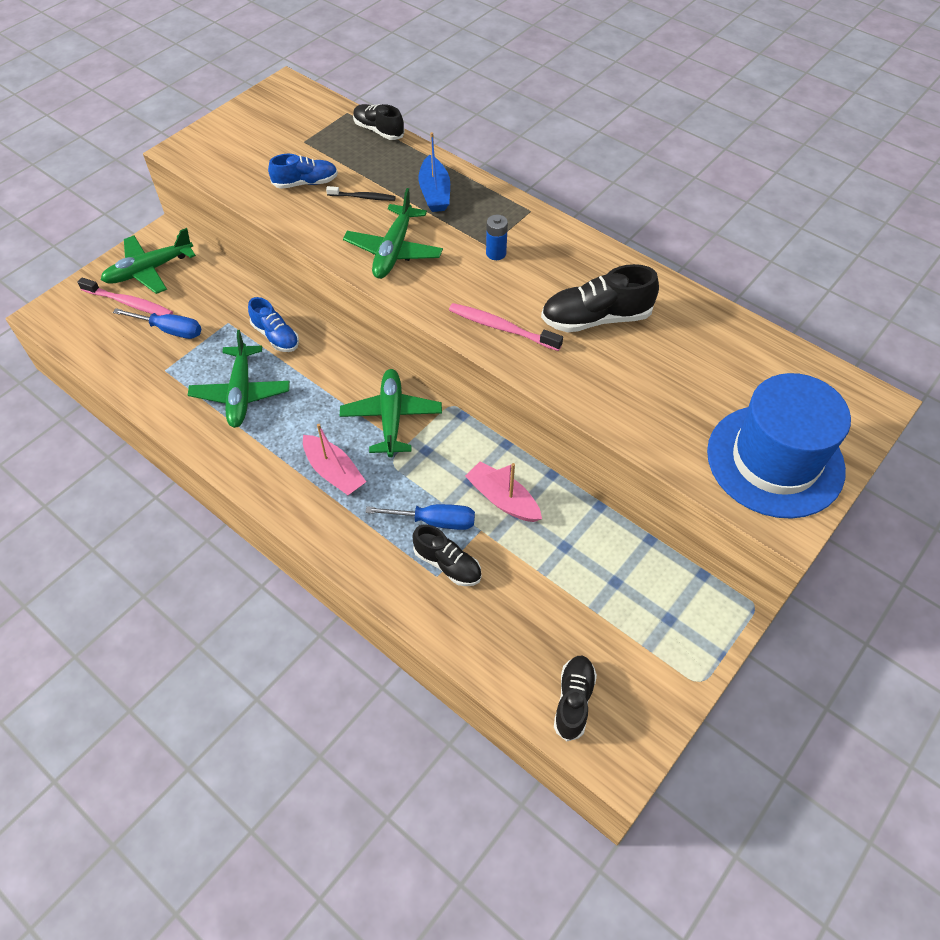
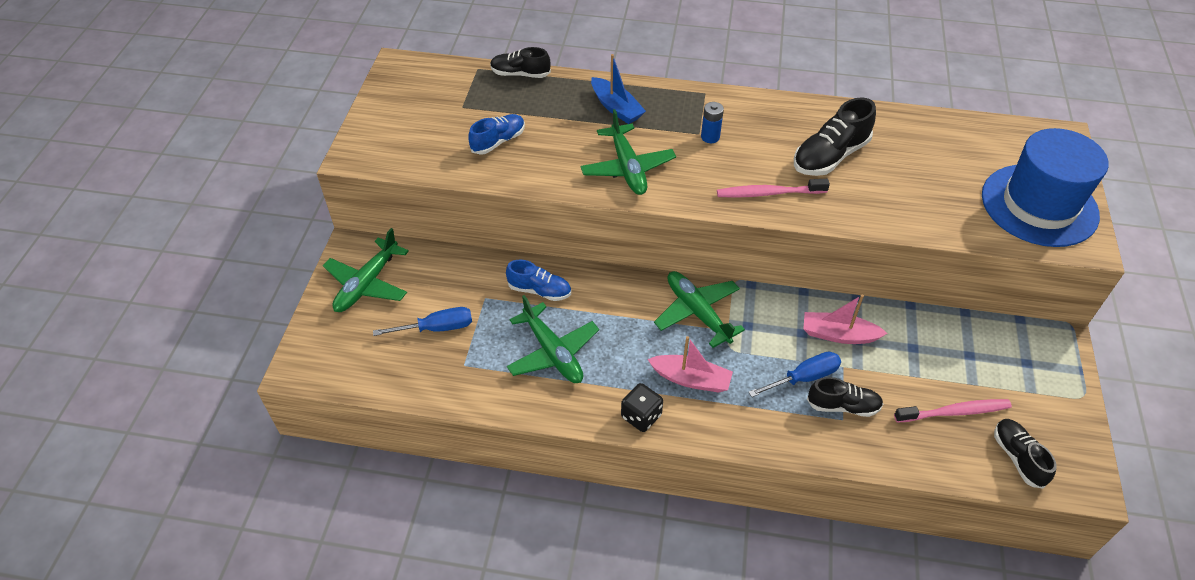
camera: 30 degrees left, 5 degrees down
pink toothbrush [77,278,173,316] -> pink toothbrush moved to [894,399,1012,423]
black toothbrush [326,186,396,201] -> none
none -> black dice [621,383,663,432]

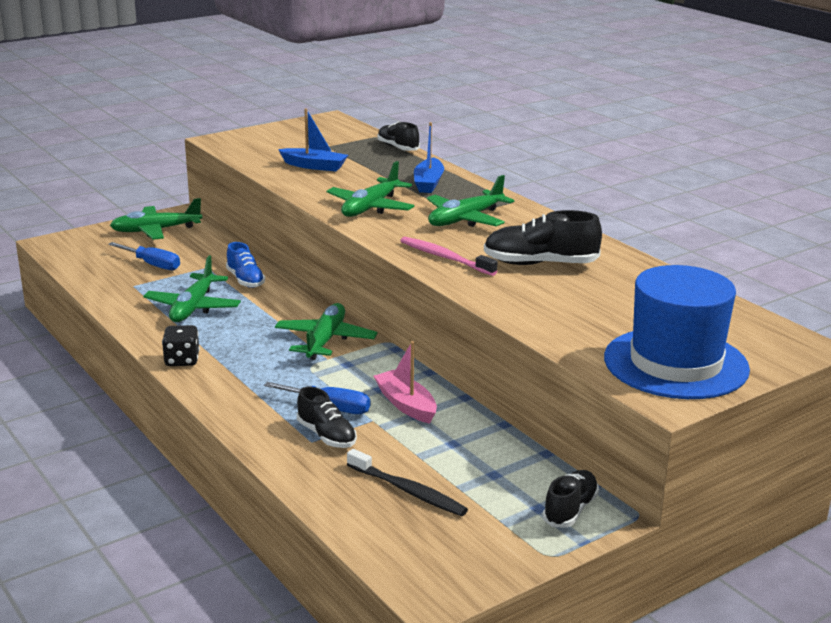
camera: 45 degrees right, 25 degrees down
blue shoe [468,114,525,155] -> blue boat [278,109,348,171]
pink boat [647,336,733,393] -> none
blue battery [701,102,724,143] -> green plane [427,175,514,227]
pink toothbrush [894,399,1012,423] -> black toothbrush [347,449,468,516]
black shoe [994,419,1057,489] -> black shoe moved to [542,470,599,527]

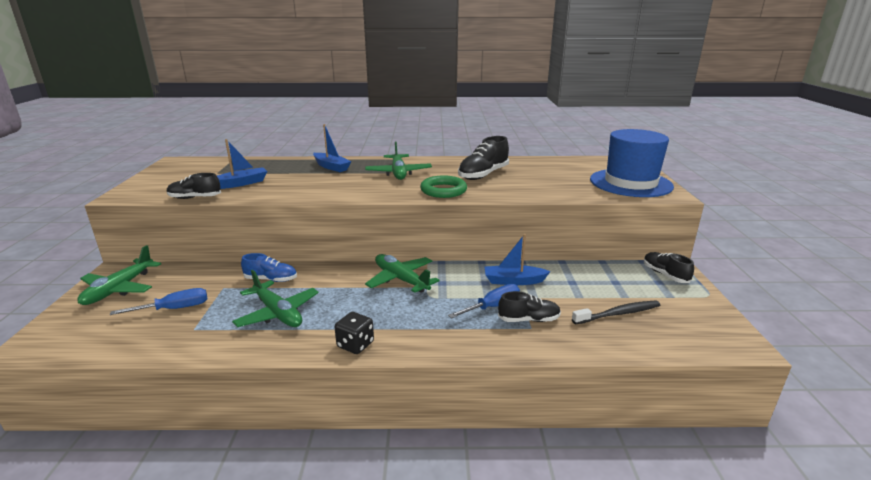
camera: 55 degrees left, 0 degrees up
green plane [327,161,414,217] -> none
pink boat [374,341,437,424] -> blue boat [485,234,551,285]
black shoe [378,122,420,151] -> black shoe moved to [167,173,221,199]
pink toothbrush [400,237,498,276] -> green ring [420,175,467,198]

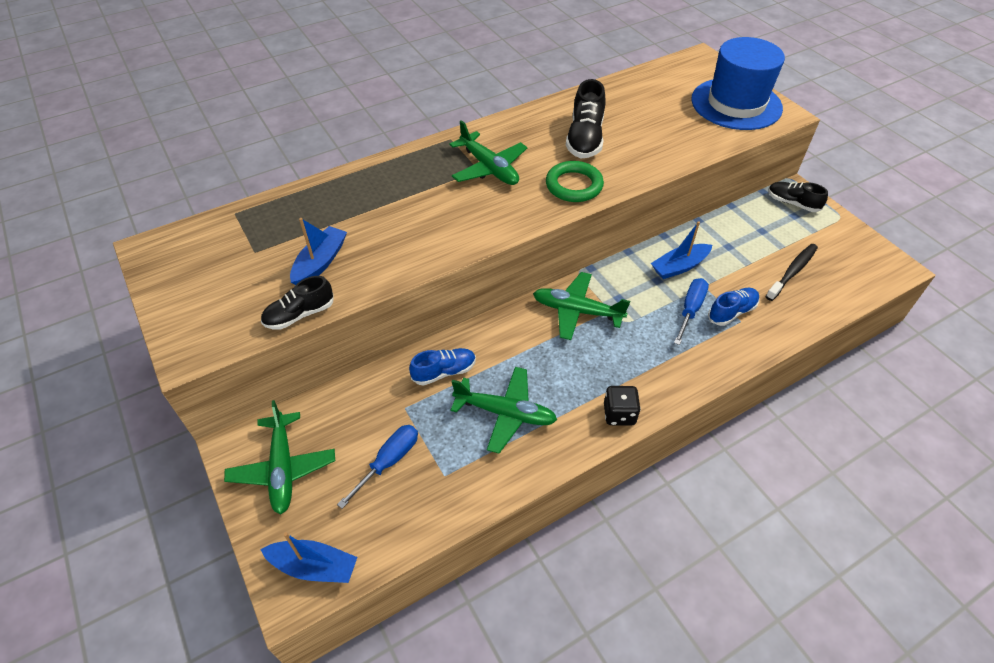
camera: 30 degrees left, 25 degrees up
blue boat [313,124,352,172] -> blue boat moved to [260,532,357,583]
black shoe [498,291,561,322] -> blue shoe [708,288,759,326]

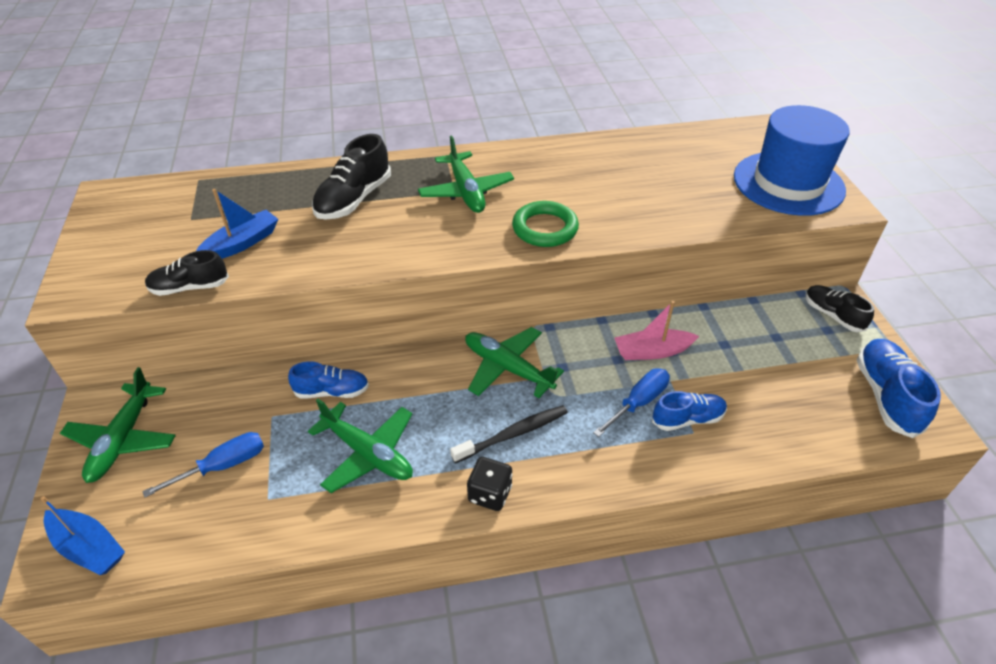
camera: 20 degrees right, 5 degrees down
black shoe [566,79,606,158] -> black shoe moved to [312,134,391,219]
blue boat [651,221,712,279] -> pink boat [614,301,699,360]
black toothbrush [766,244,818,301] -> black toothbrush moved to [450,405,568,463]
none -> blue shoe [857,339,941,438]

